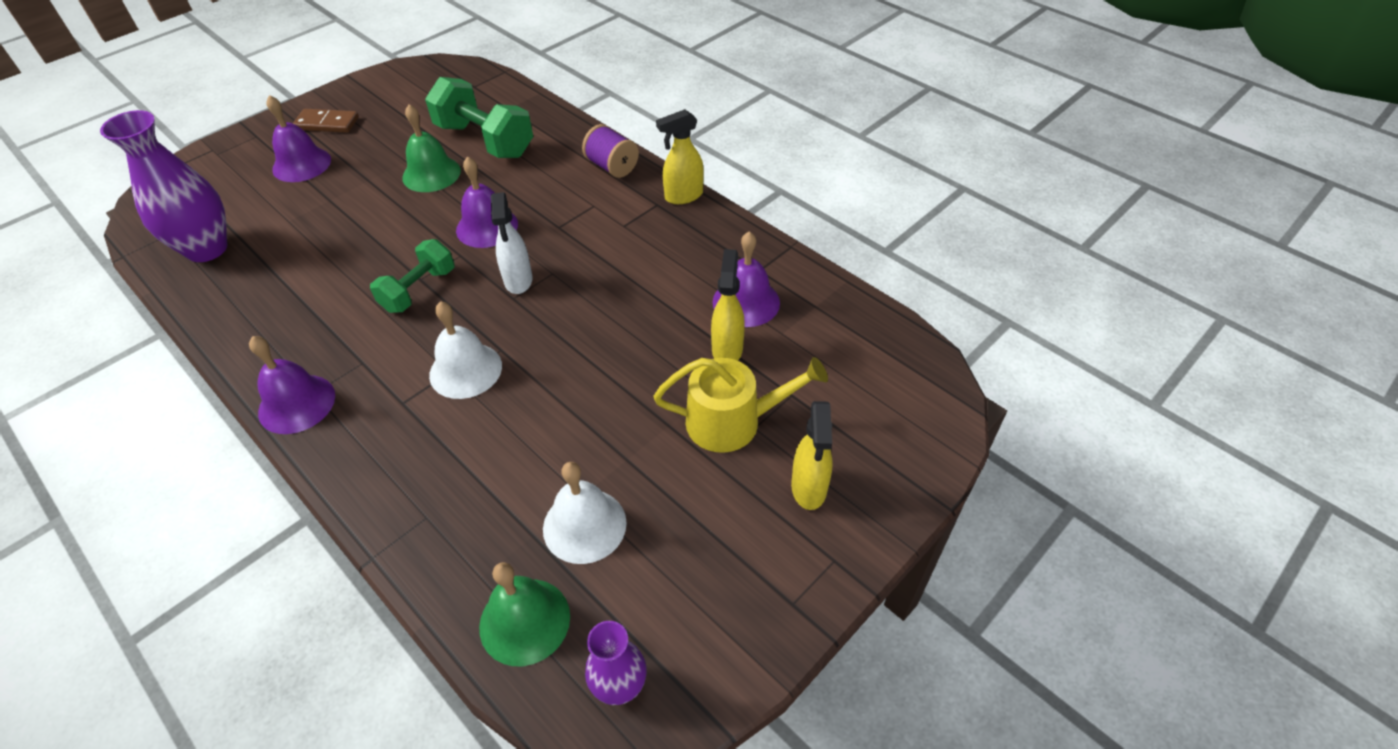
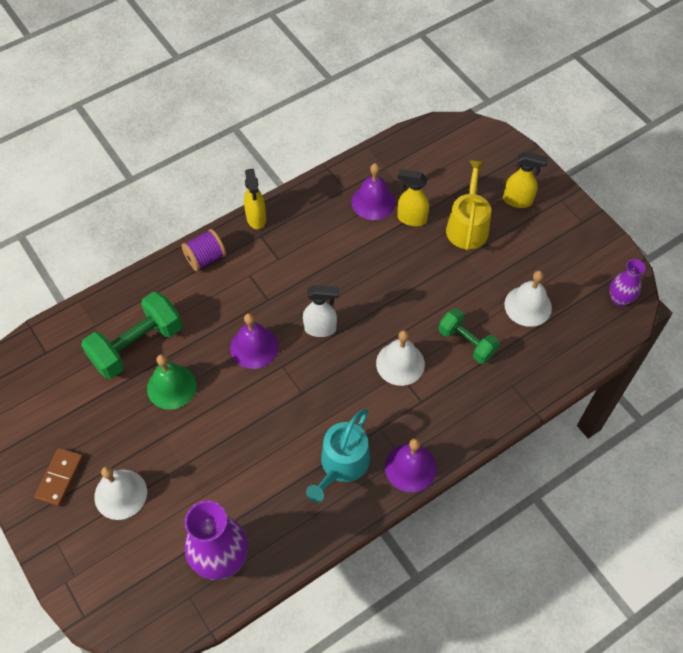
camera: 80 degrees left, 10 degrees up
purple bell [266,95,331,182] -> white bell [94,466,147,520]
green dumbbell [370,239,455,313] -> green dumbbell moved to [439,308,499,364]
green bell [479,562,570,666] -> none
none -> turquoise watering can [306,409,370,503]

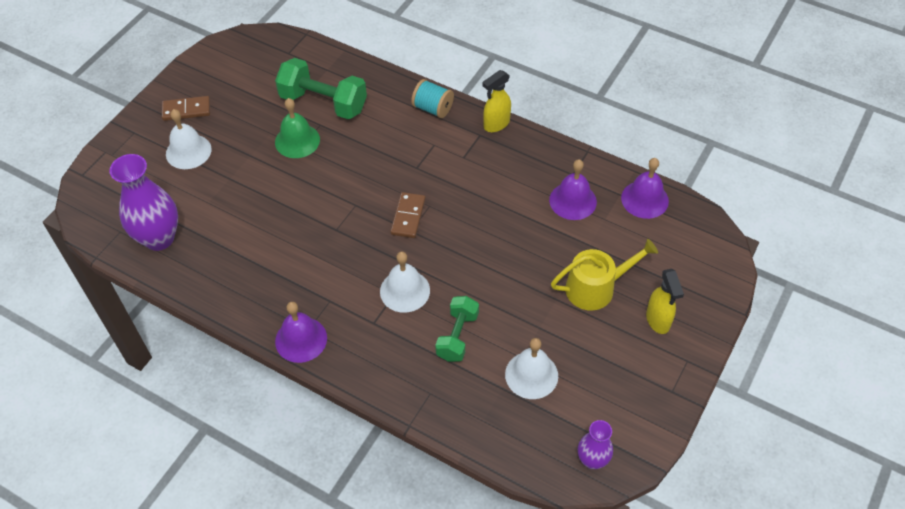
camera: 65 degrees right, 5 degrees down
purple spool [182,229,226,271] -> turquoise spool [411,79,454,118]
purple bell [230,313,279,369] -> purple bell moved to [621,158,669,219]
white spray bottle [303,285,339,337] -> brown domino [390,192,426,238]
turquoise watering can [306,409,370,503] -> none
yellow spray bottle [397,169,429,226] -> none

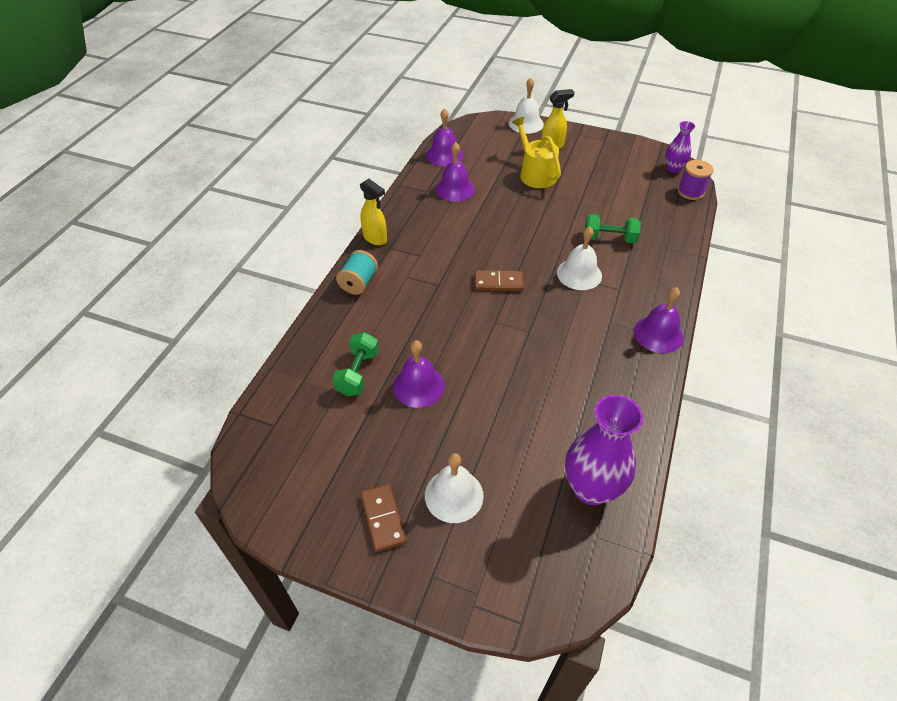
camera: 100 degrees left, 5 degrees down
green dumbbell [275,58,367,119] -> green dumbbell [332,332,379,396], size x0.63
green bell [275,98,320,158] -> purple bell [393,340,445,408]
white bell [505,338,558,399] -> white bell moved to [509,78,544,134]
none -> purple spool [678,160,714,200]

